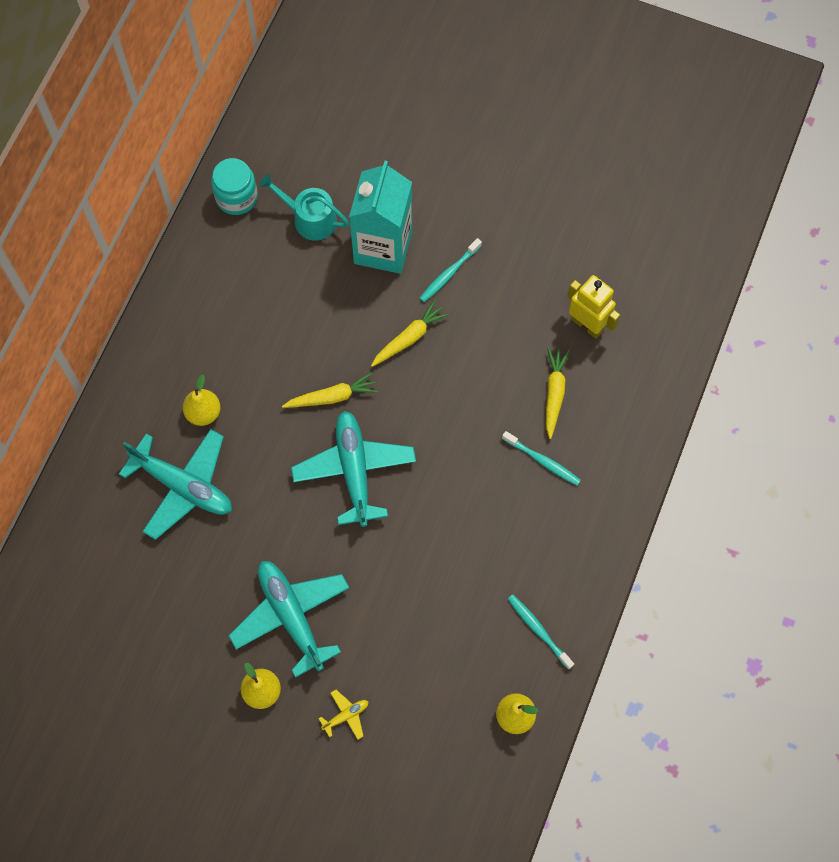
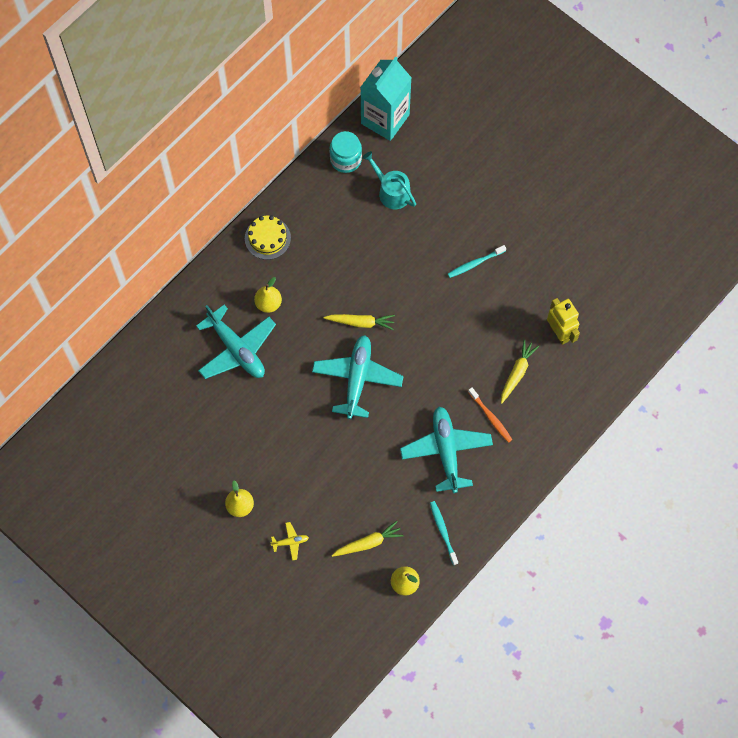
camera: 20 degrees right, 0 degrees up
turquoise plane [228,561,350,678] -> turquoise plane moved to [400,406,493,493]
turquoise carton [349,161,412,274] -> turquoise carton moved to [360,56,412,141]
yellow carrot [371,300,449,367] -> yellow carrot moved to [331,521,404,557]
turquoise toothbrush [502,431,581,486] -> orange toothbrush [468,388,512,443]
none -> yellow cake [245,216,291,260]

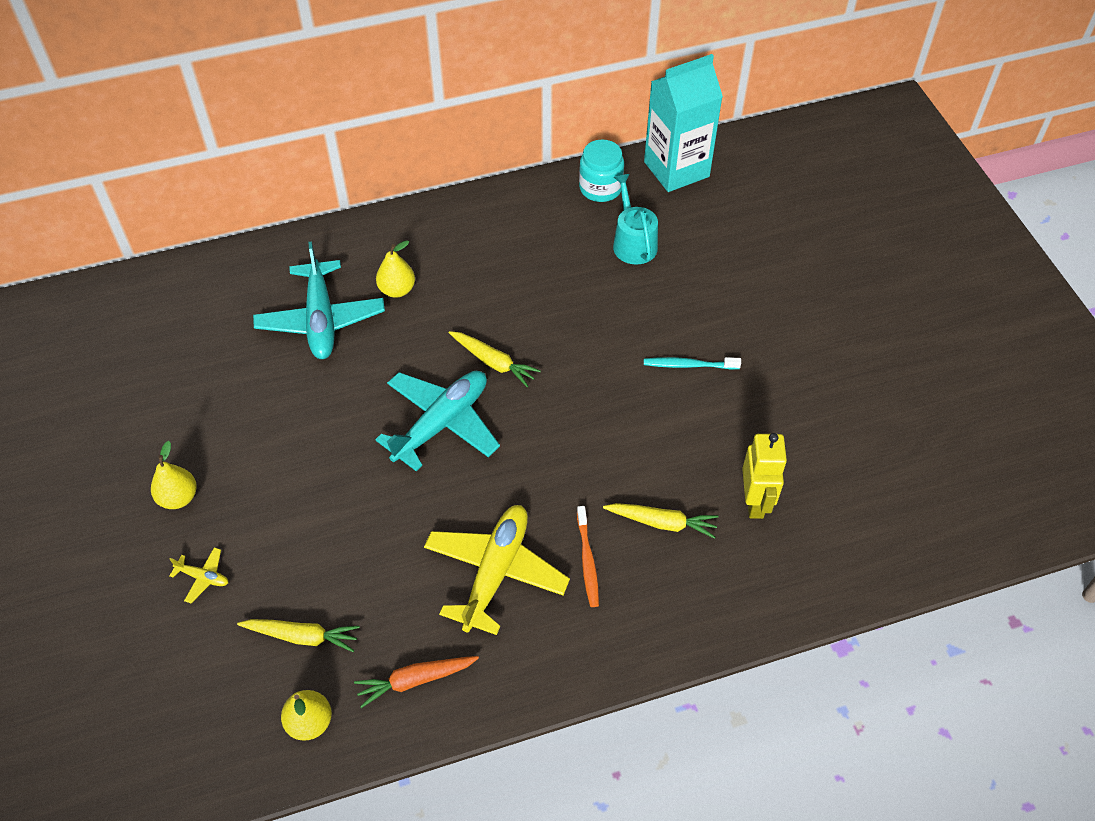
camera: 30 degrees right, 15 degrees down
yellow cake [245,216,291,260] -> none
turquoise plane [400,406,493,493] -> yellow plane [424,505,570,635]
turquoise toothbrush [430,501,458,565] -> orange carrot [354,656,479,708]
yellow carrot [501,339,539,404] -> yellow carrot turned 45 degrees clockwise [603,503,719,539]

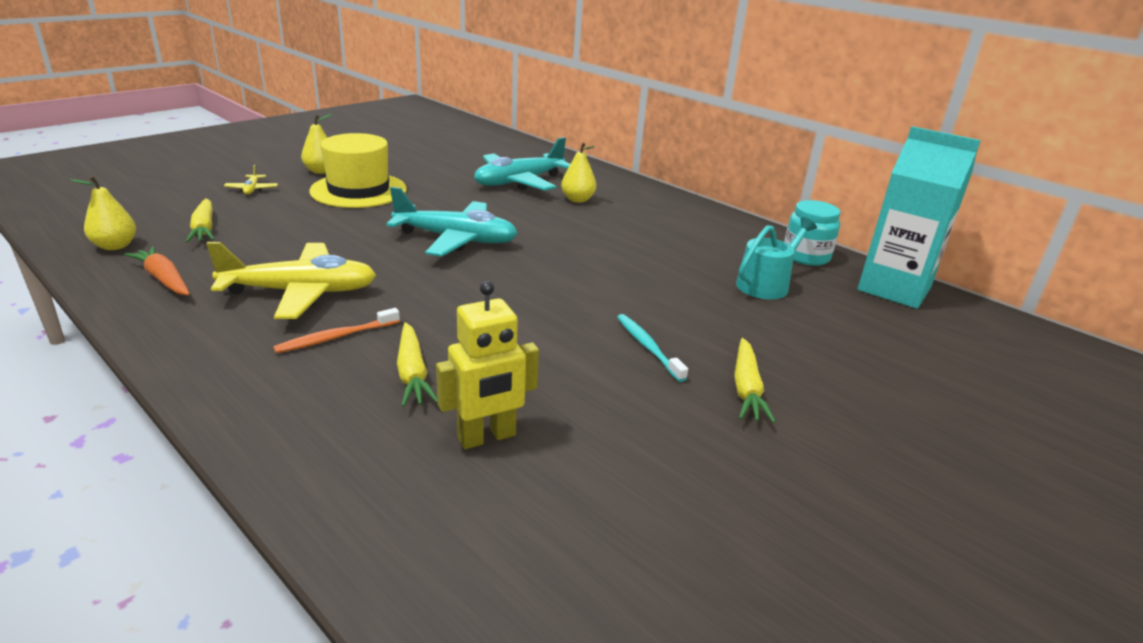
camera: 60 degrees right, 25 degrees down
yellow carrot [449,331,541,387] -> yellow carrot moved to [734,338,776,423]
none -> yellow hat [309,133,407,208]

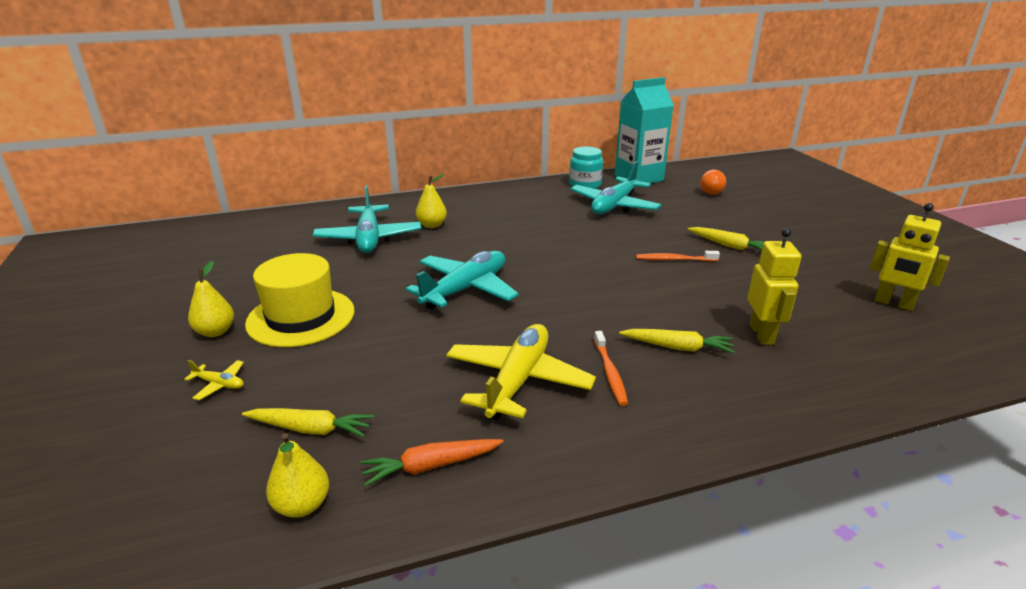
camera: 60 degrees left, 0 degrees up
turquoise toothbrush [617,314,688,382] -> orange toothbrush [636,251,720,261]
turquoise watering can [736,217,817,299] -> turquoise plane [570,161,661,214]
none -> orange light bulb [700,170,726,195]
none -> yellow robot [870,203,950,311]

